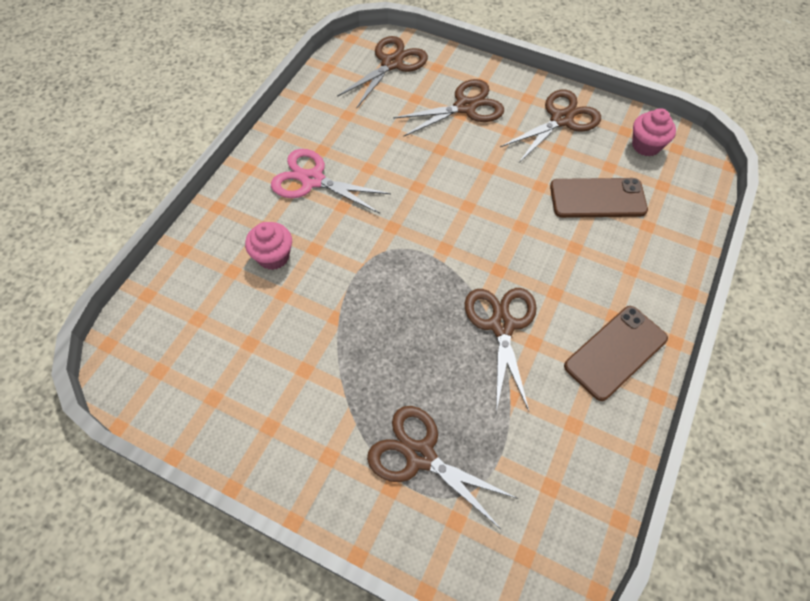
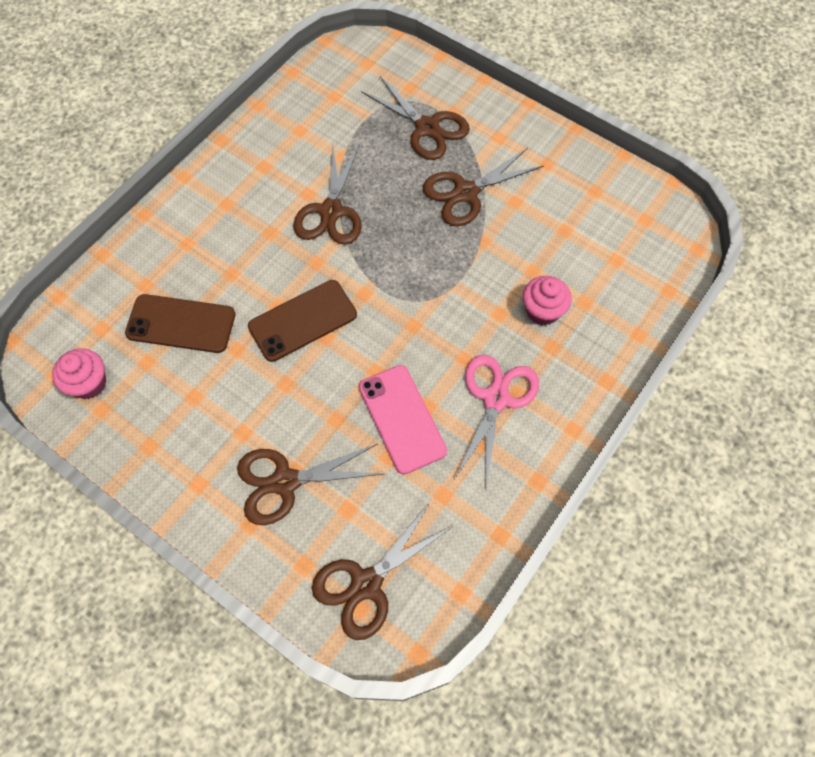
camera: 170 degrees left, 5 degrees up
pink scissors [271,149,391,214] -> pink scissors turned 105 degrees counterclockwise [454,354,539,488]
brown scissors [500,89,601,164] -> brown scissors moved to [423,148,544,226]
brown phone [564,306,668,401] -> brown phone moved to [248,280,357,362]
none -> pink phone [359,365,447,475]

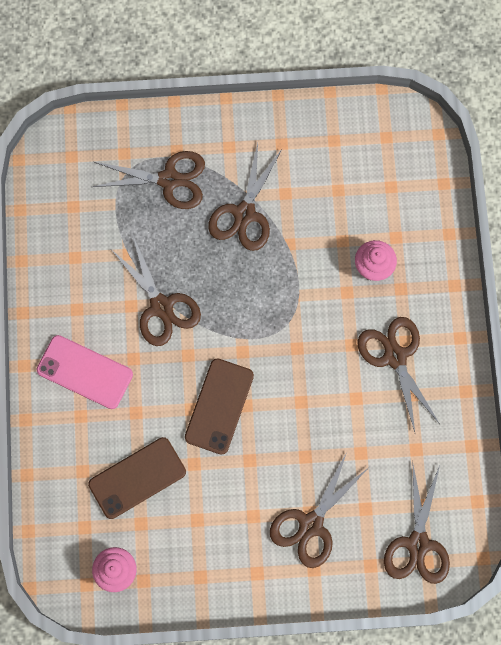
camera: 40 degrees left, 10 degrees up
pink phone [359,365,447,475] -> pink phone moved to [37,335,133,409]
pink scissors [454,354,539,488] -> brown scissors [357,317,440,432]

